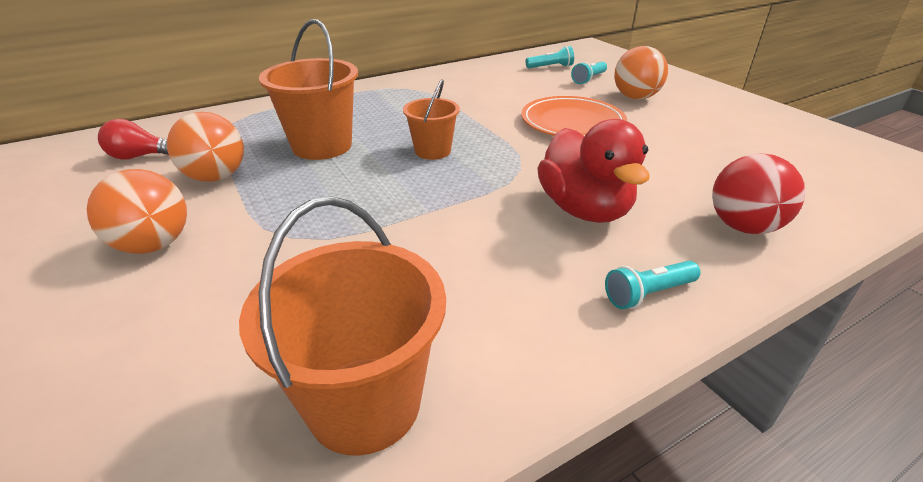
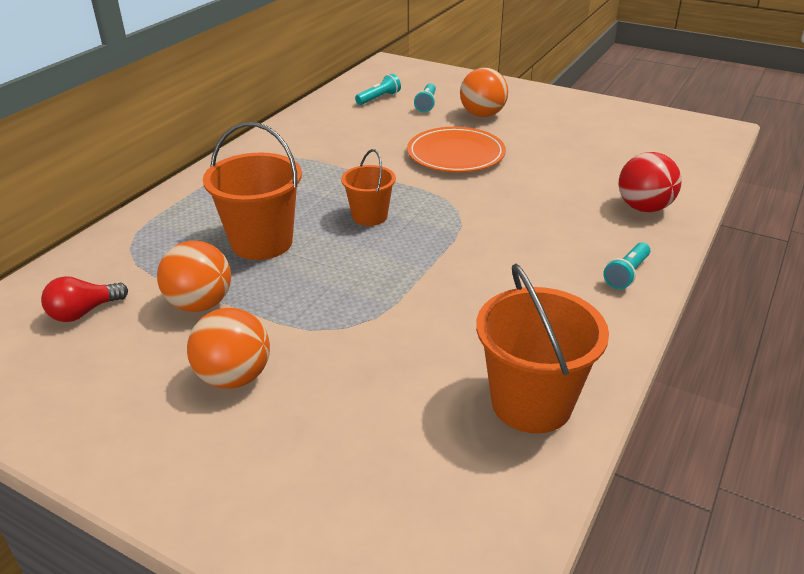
camera: 30 degrees left, 0 degrees up
red duck [537,119,650,223] -> none

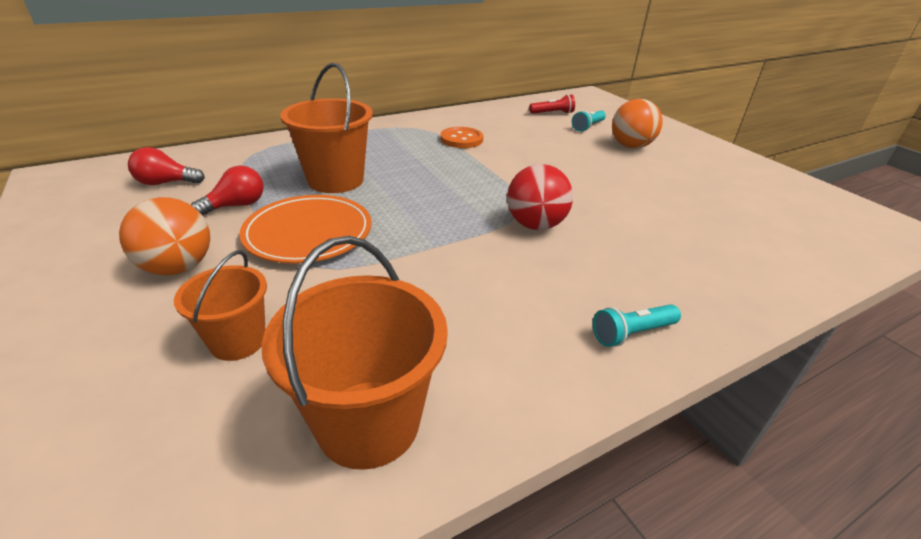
camera: 30 degrees right, 0 degrees up
orange ball [157,241,231,312] -> red light bulb [191,166,264,216]
orange bucket [341,149,396,226] -> orange bucket moved to [174,250,267,361]
turquoise flashlight [355,74,401,105] -> red flashlight [529,94,575,114]
orange plate [407,127,506,172] -> orange plate moved to [239,195,371,264]
red ball [619,152,681,212] -> red ball moved to [507,164,573,230]
none -> orange button [440,127,483,148]

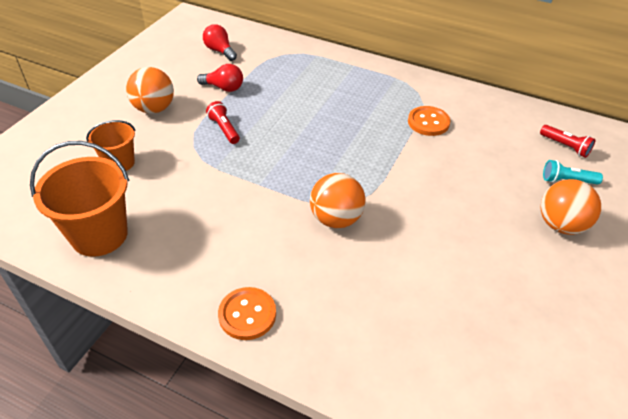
camera: 55 degrees right, 10 degrees up
orange plate [239,195,371,264] -> red flashlight [206,101,240,144]
orange bucket [280,63,373,193] -> none
red ball [507,164,573,230] -> orange ball [310,173,365,228]
turquoise flashlight [593,304,681,347] -> orange button [218,287,276,340]

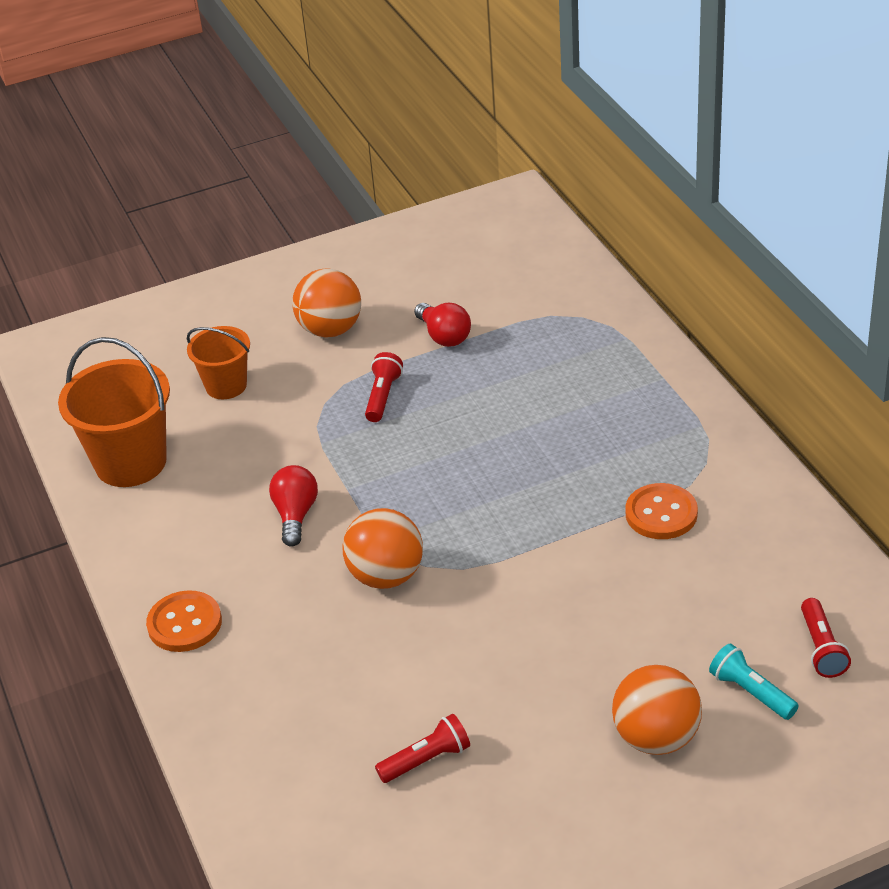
camera: 45 degrees right, 5 degrees down
red light bulb [203,24,237,61] -> red light bulb moved to [269,465,318,547]
none -> red flashlight [375,714,470,783]

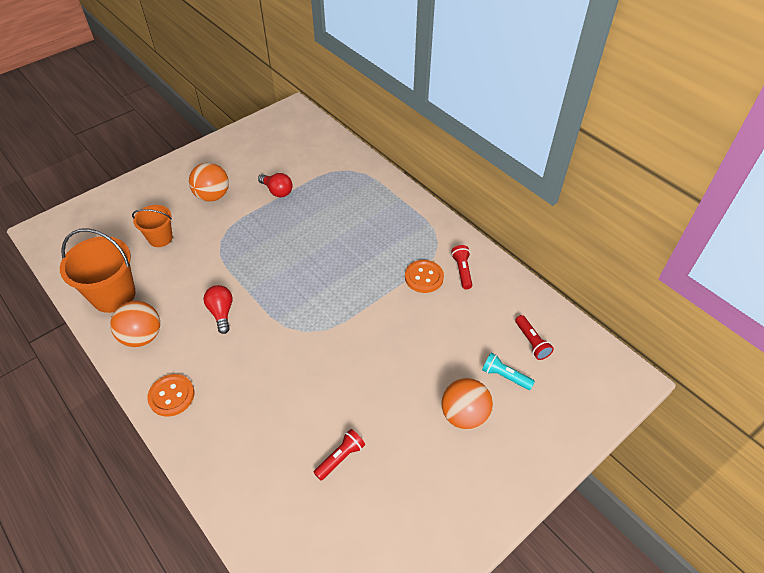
camera: 20 degrees left, 10 degrees up
orange ball [342,508,423,589] -> orange ball moved to [110,301,160,347]
red flashlight [365,352,403,422] -> red flashlight moved to [451,245,472,289]

